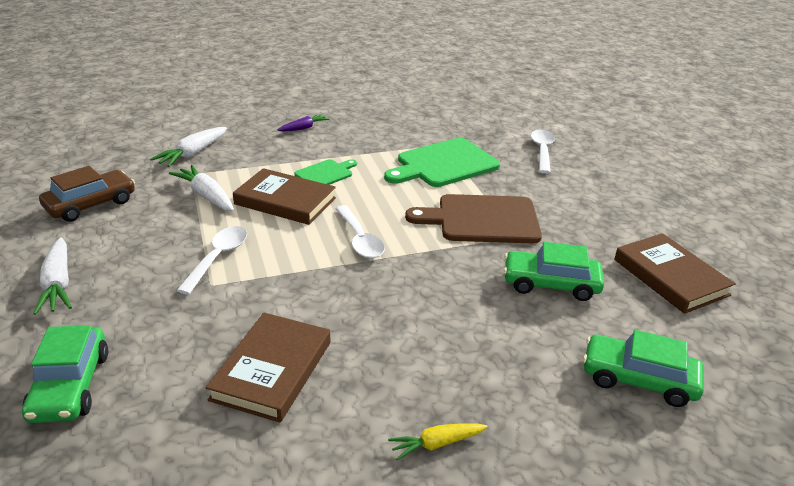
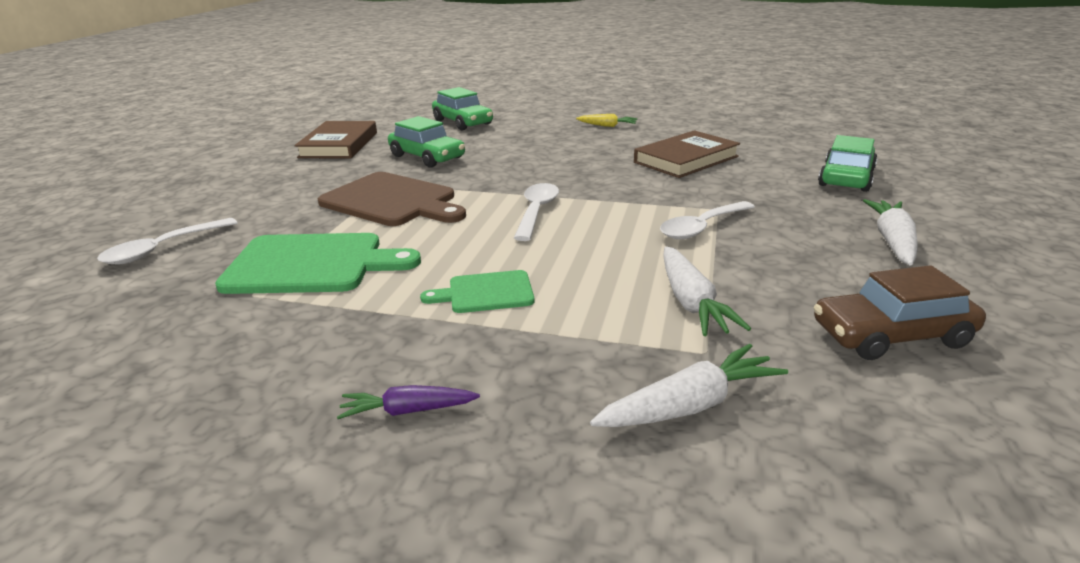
camera: 145 degrees left, 5 degrees down
brown book [233,168,336,225] -> none

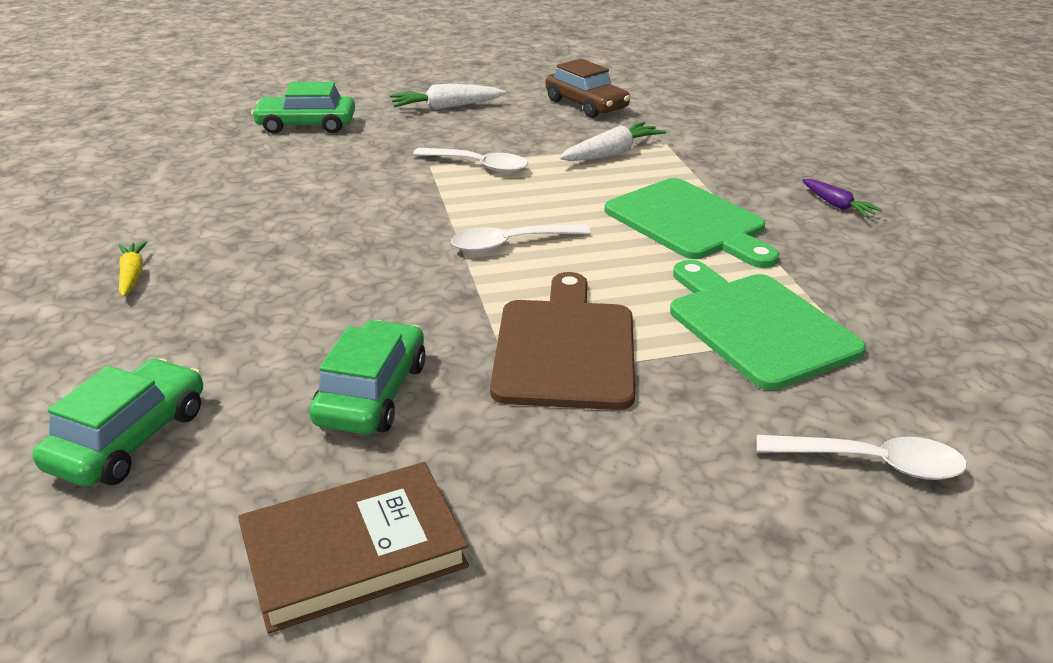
camera: 120 degrees left, 5 degrees up
green cutting board [420,270,534,313] -> green cutting board [604,178,779,268], size x1.85
white carrot [590,344,788,427] -> none
brown book [634,130,740,178] -> none

